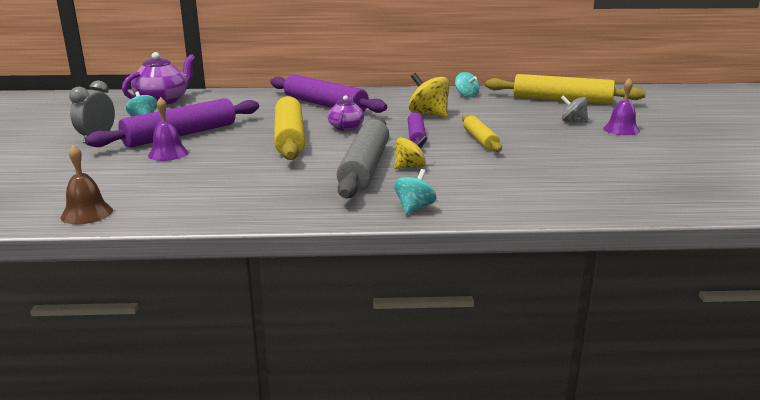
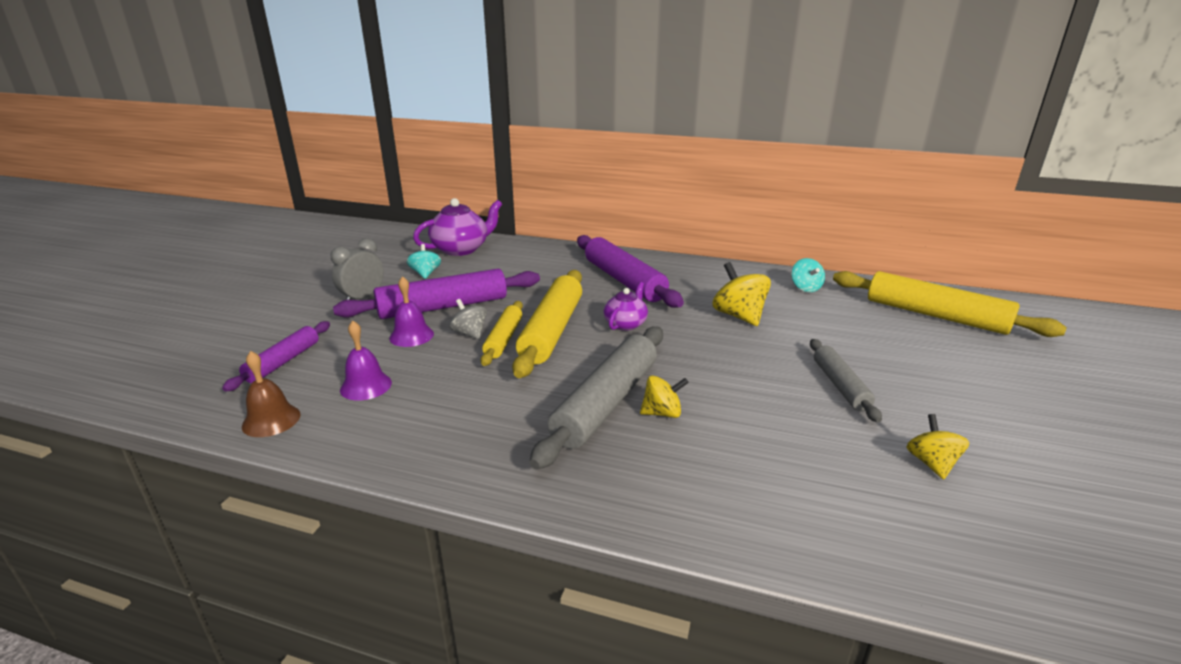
camera: 20 degrees right, 5 degrees up
turquoise spinning top [394,169,437,214] -> none
purple rolling pin [408,112,426,149] -> purple rolling pin moved to [222,321,330,392]
yellow rolling pin [462,115,502,152] -> yellow rolling pin moved to [480,301,523,366]
grey spinning top [561,96,588,123] -> grey spinning top moved to [449,299,487,339]
purple bell [603,78,640,135] -> purple bell moved to [340,320,392,401]
none -> grey rolling pin [810,339,882,423]
none -> yellow spinning top [907,414,969,479]

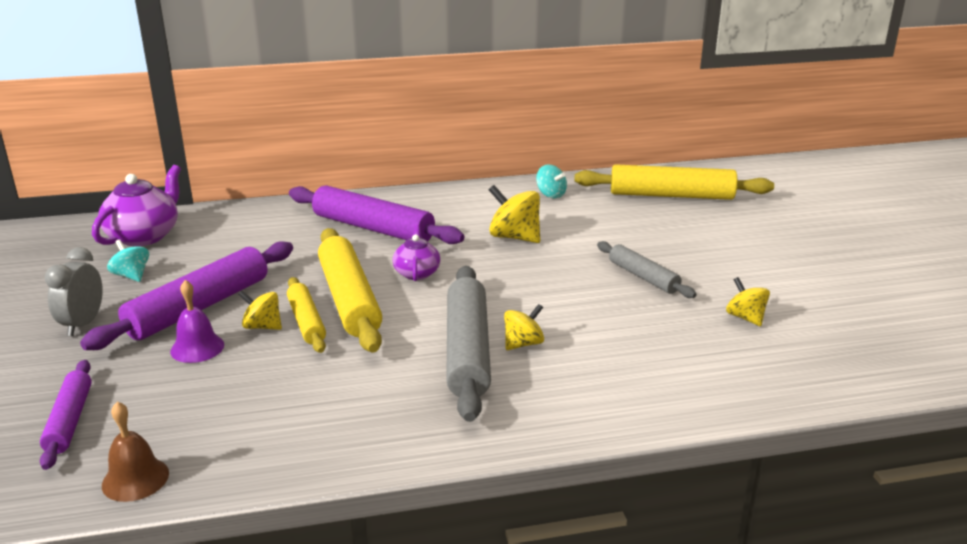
camera: 30 degrees left, 0 degrees up
purple bell [340,320,392,401] -> none
grey spinning top [449,299,487,339] -> yellow spinning top [238,291,282,330]

